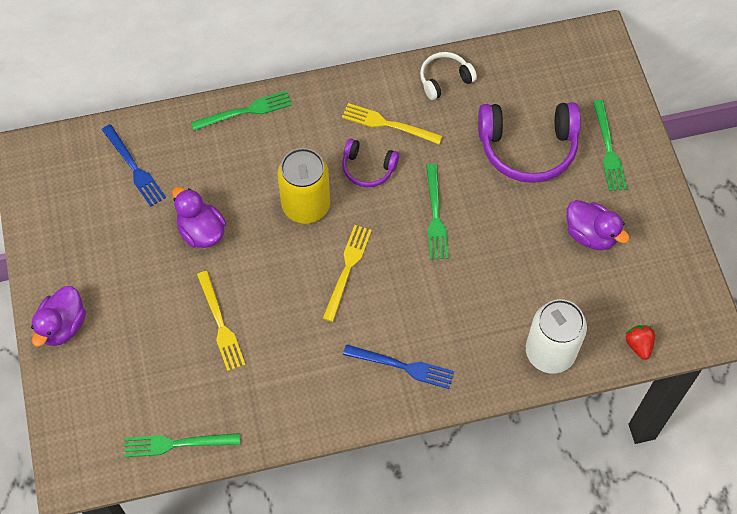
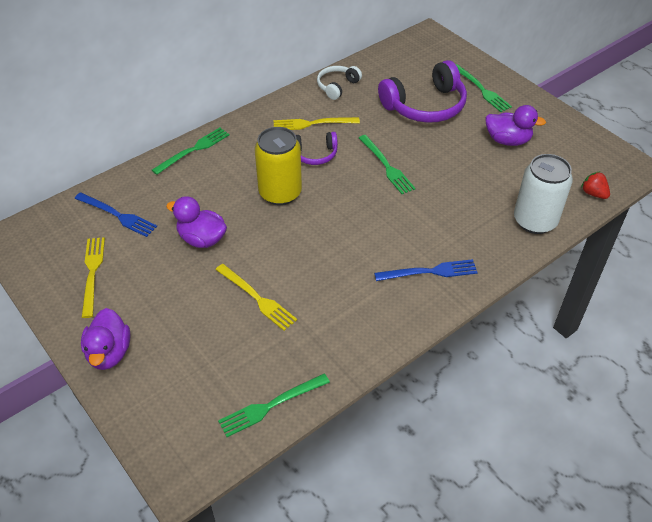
camera: 25 degrees left, 15 degrees down
yellow fork [323,225,372,322] -> yellow fork moved to [82,237,105,318]

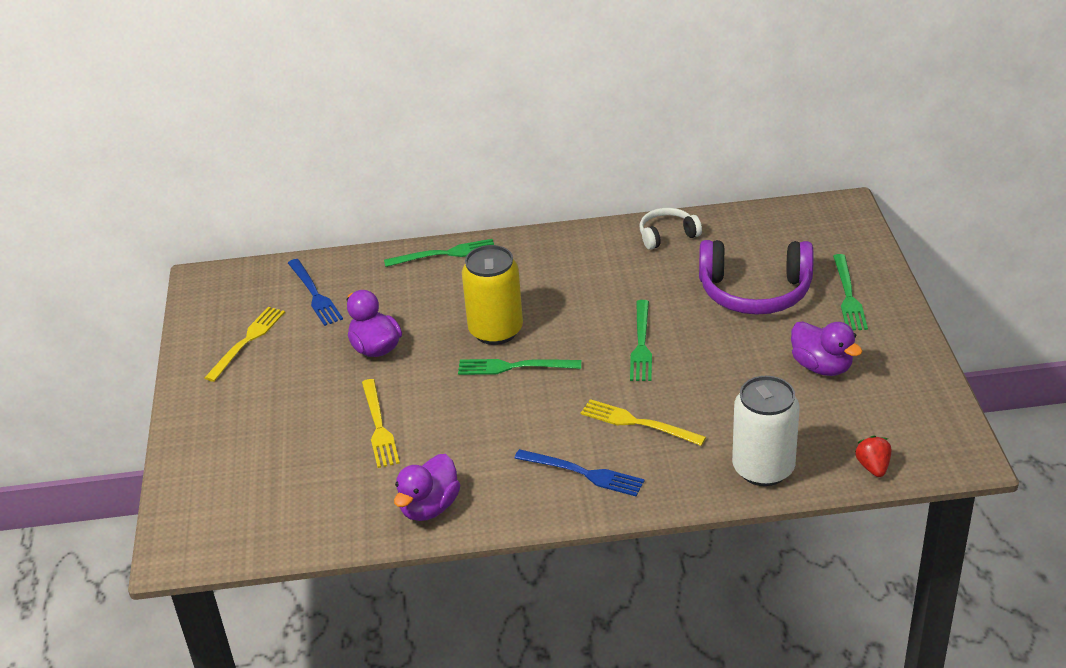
camera: 35 degrees right, 10 degrees down
purple duck [81,308,130,370] -> purple duck moved to [394,454,460,521]
green fork [218,374,330,437] -> green fork moved to [458,359,581,375]
yellow fork [273,117,360,130] -> yellow fork moved to [581,399,706,446]
purple headphones [296,132,338,165] -> none

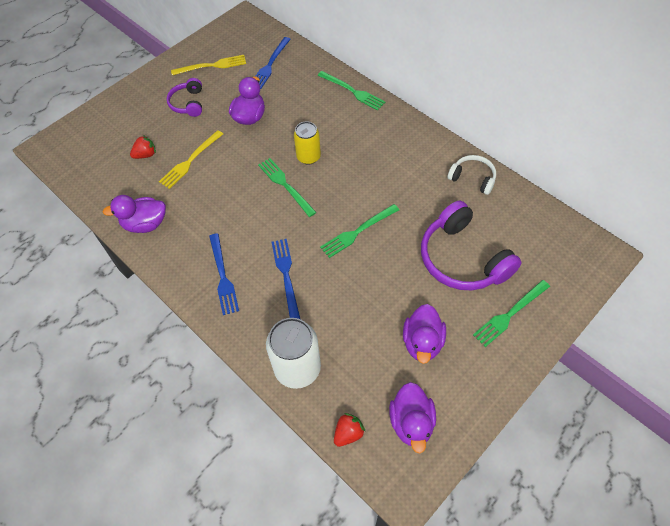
camera: 50 degrees right, 20 degrees up
yellow can [462,245,523,345] -> yellow can [294,122,321,165], size x0.64
yellow fork [581,399,706,446] -> blue fork [272,239,300,319]
none -> red strawberry [130,135,156,159]
none -> purple headphones [166,78,202,117]
none -> purple duck [389,382,436,453]

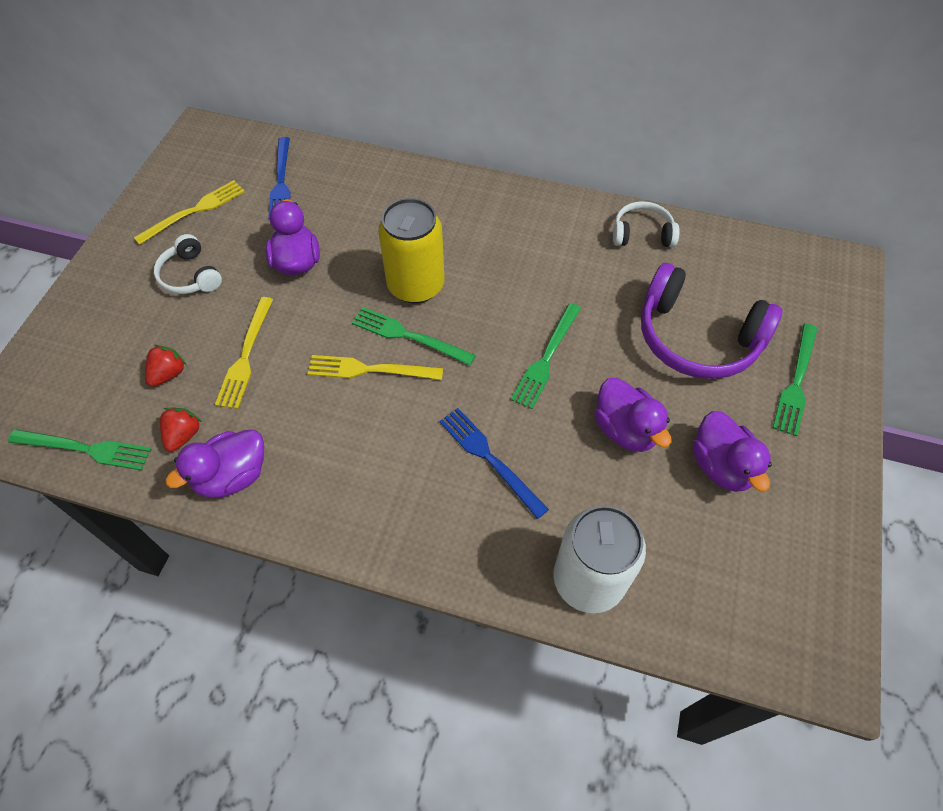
camera: 30 degrees left, 0 degrees up
purple headphones [166,78,202,117] -> white headphones [154,234,222,294]
blue fork [209,233,239,315] -> none
yellow can [294,122,321,165] -> yellow can [378,198,445,303], size x1.57
green fork [317,71,385,111] -> green fork moved to [8,429,151,470]
red strawberry [334,413,366,447] -> red strawberry moved to [160,408,202,452]
purple duck [389,382,436,453] -> purple duck moved to [594,377,671,452]
none -> yellow fork [308,355,443,380]

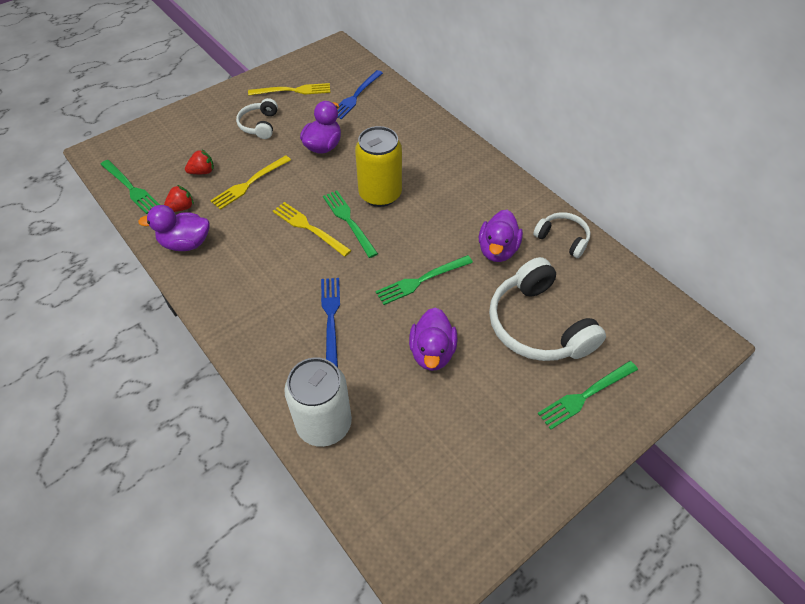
camera: 35 degrees right, 5 degrees down
purple headphones [641,263,782,379] -> white headphones [489,257,606,361]
purple duck [692,411,772,492] -> purple duck moved to [479,210,523,262]

